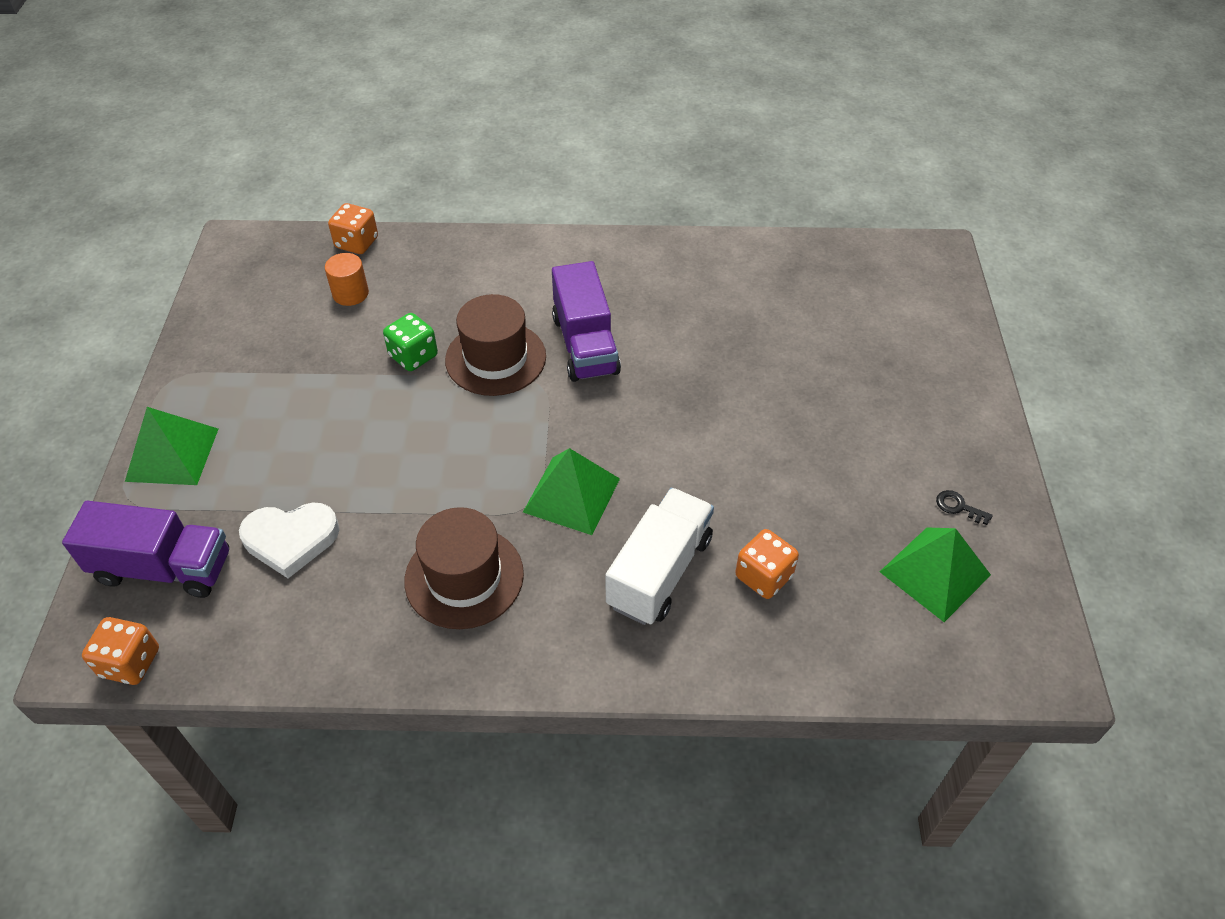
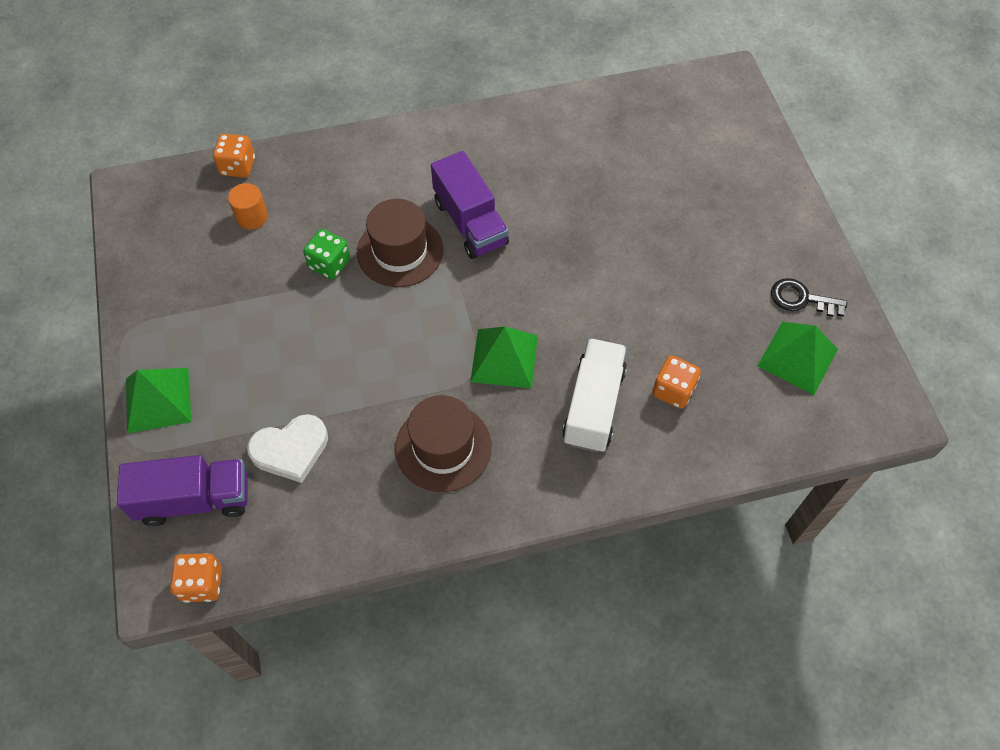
camera: 15 degrees left, 10 degrees up
black key [936,490,993,525] -> black key [771,278,847,317], size x1.71

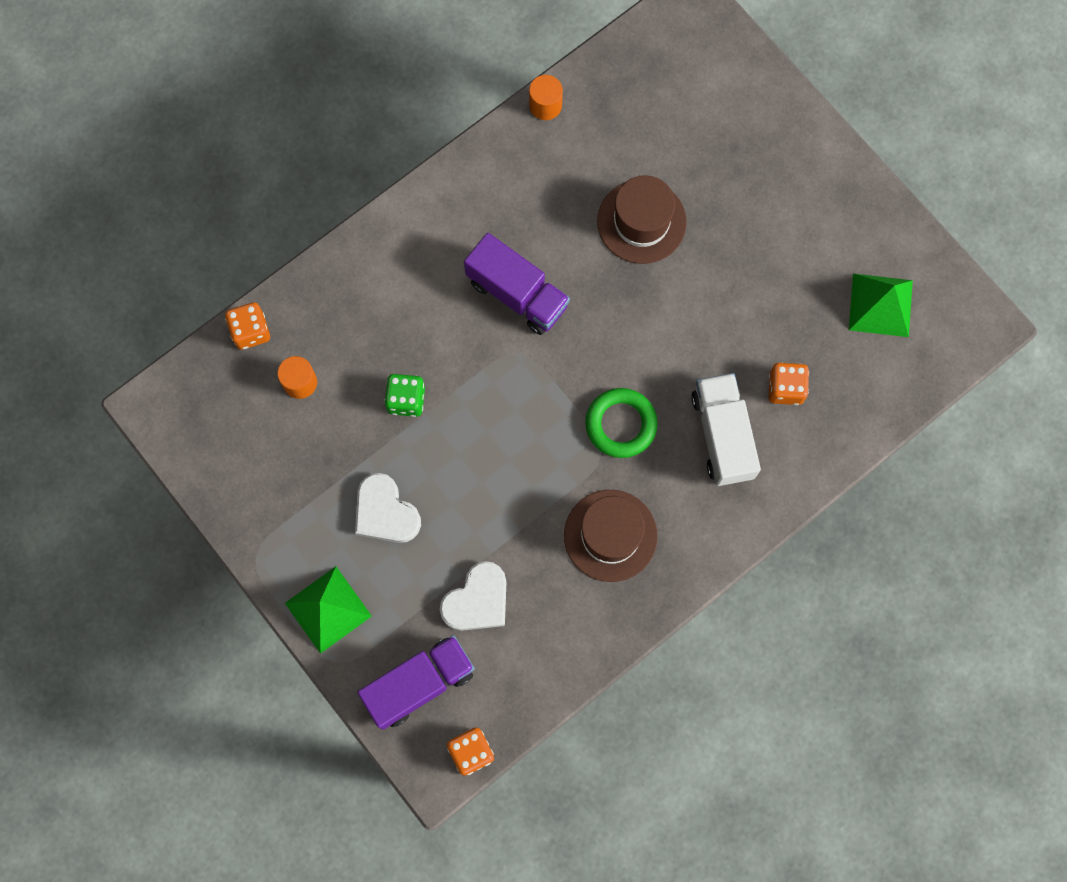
camera: 25 degrees left, 15 degrees up
brown hat [357,199,443,287] -> brown hat moved to [597,175,687,264]
green pyramid [470,327,538,388] -> green ring [585,388,658,458]
black key [771,278,847,317] -> none
none -> white heart [355,473,421,543]
none -> orange cylinder [529,75,563,120]

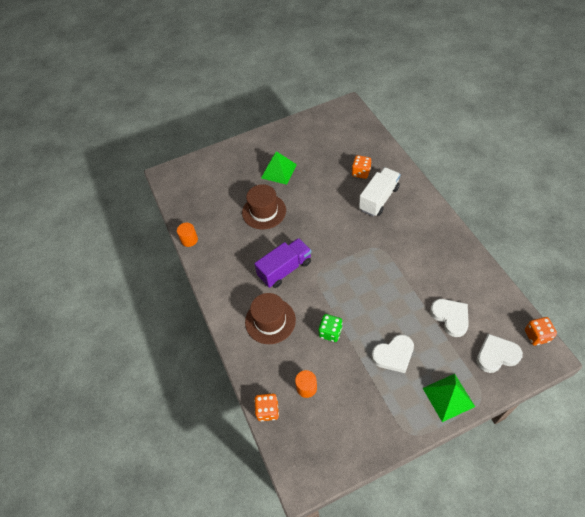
camera: 70 degrees left, 20 degrees down
purple truck [357,635,475,730] -> white heart [477,334,523,373]
brown hat [564,490,658,582] -> brown hat moved to [245,293,296,344]
green ring [585,388,658,458] -> none
white truck [691,373,761,486] -> white truck turned 120 degrees clockwise [359,167,401,217]
green pyramid [849,274,913,337] -> green pyramid moved to [261,151,297,185]

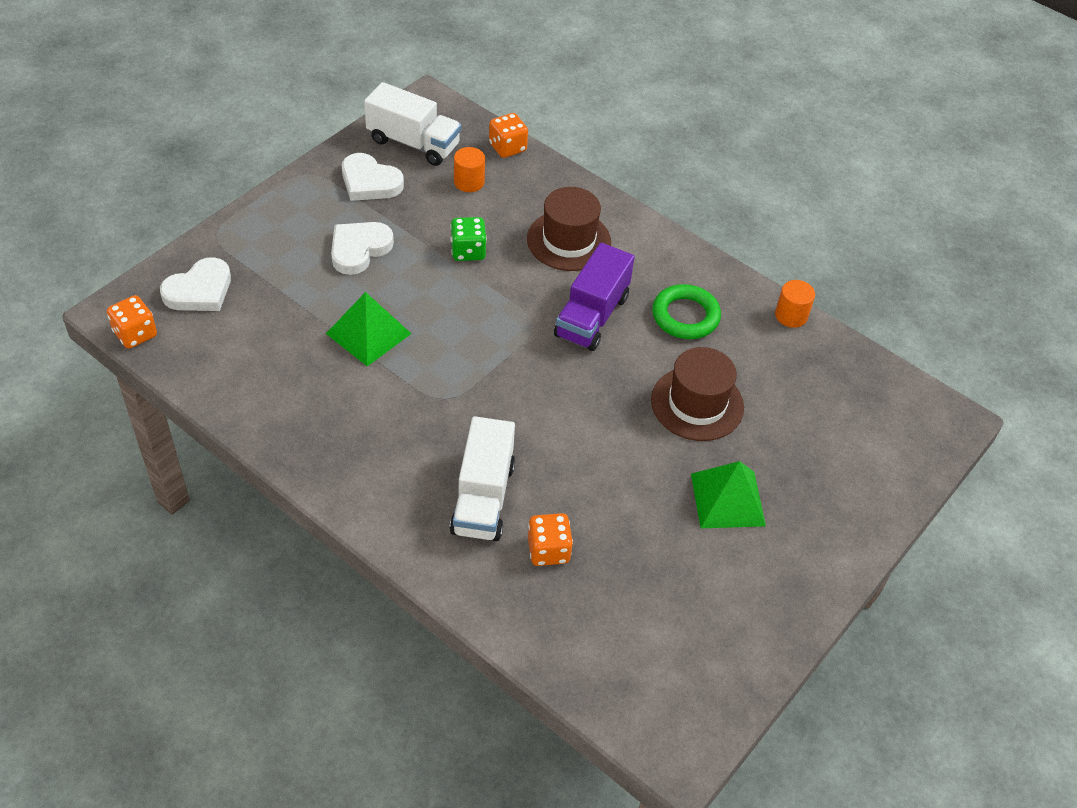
camera: 145 degrees right, 5 degrees down
green pyramid [423,374,475,422] -> green pyramid moved to [326,292,411,366]
white heart [430,299,469,337] -> white heart moved to [342,153,404,201]
none -> white truck [364,82,461,166]
none -> green ring [652,284,721,339]

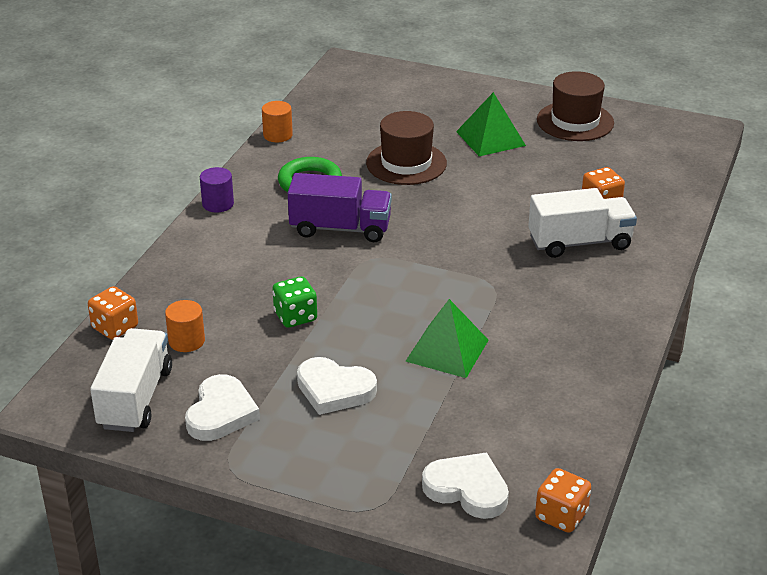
camera: 105 degrees left, 15 degrees down
brown hat [527,187,611,271] -> brown hat moved to [537,71,614,141]
none -> purple cylinder [200,167,234,212]

